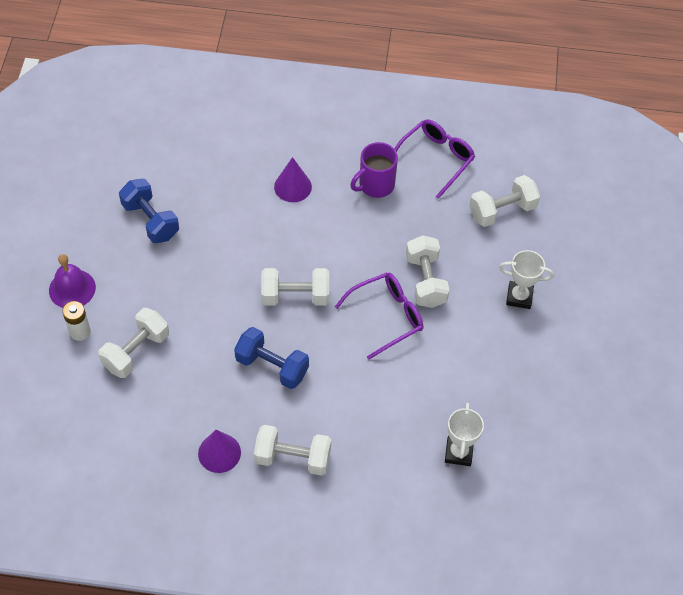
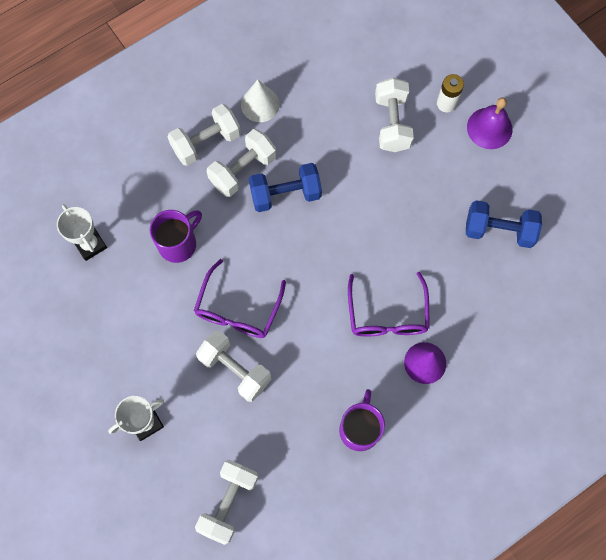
camera: 140 degrees right, 15 degrees up
purple cone [198,429,241,473] -> white cone [241,80,280,122]
white dumbbell [261,268,329,305] -> white dumbbell moved to [207,129,276,197]
purple glasses [394,119,475,199] -> purple glasses moved to [348,272,430,336]
none -> purple mug [150,210,202,263]

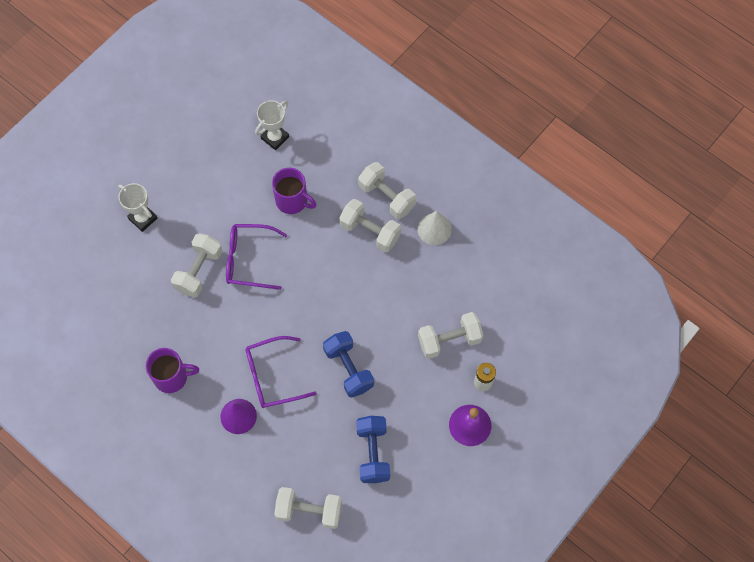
camera: 75 degrees right, 5 degrees down
white dumbbell [195,460,259,545] -> white dumbbell moved to [274,487,342,529]
blue dumbbell [249,163,322,212] -> blue dumbbell moved to [323,331,374,398]

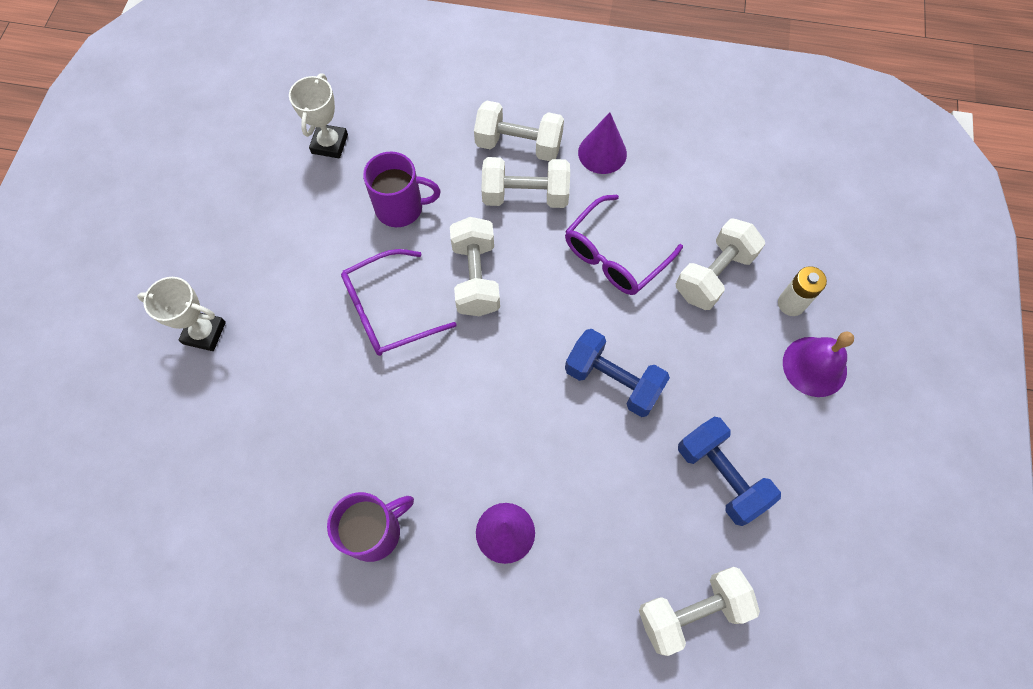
camera: 30 degrees left, 0 degrees up
white dumbbell [171,233,223,297] -> white dumbbell moved to [450,217,500,316]
purple glasses [246,336,317,408] -> purple glasses moved to [565,195,683,295]
white cone [417,211,452,245] -> purple cone [578,112,627,174]

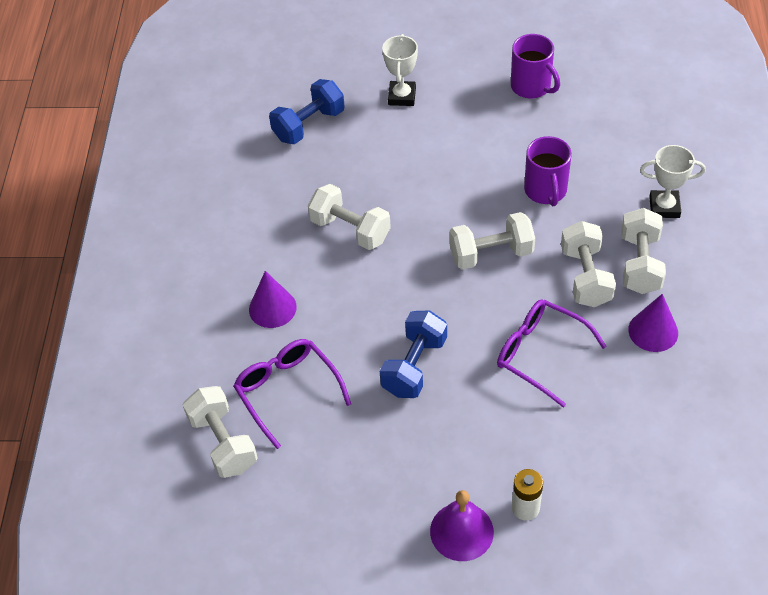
camera: 85 degrees right, 15 degrees down
white trophy [289,73,348,158] -> white trophy moved to [640,145,706,218]
purple mug [327,492,414,562] -> purple mug moved to [511,34,560,98]
purple glasses [341,249,457,356] -> purple glasses moved to [233,339,351,449]
white dumbbell [676,219,765,310] -> white dumbbell moved to [308,184,391,250]
blue dumbbell [678,417,781,526] -> blue dumbbell moved to [269,79,345,144]

